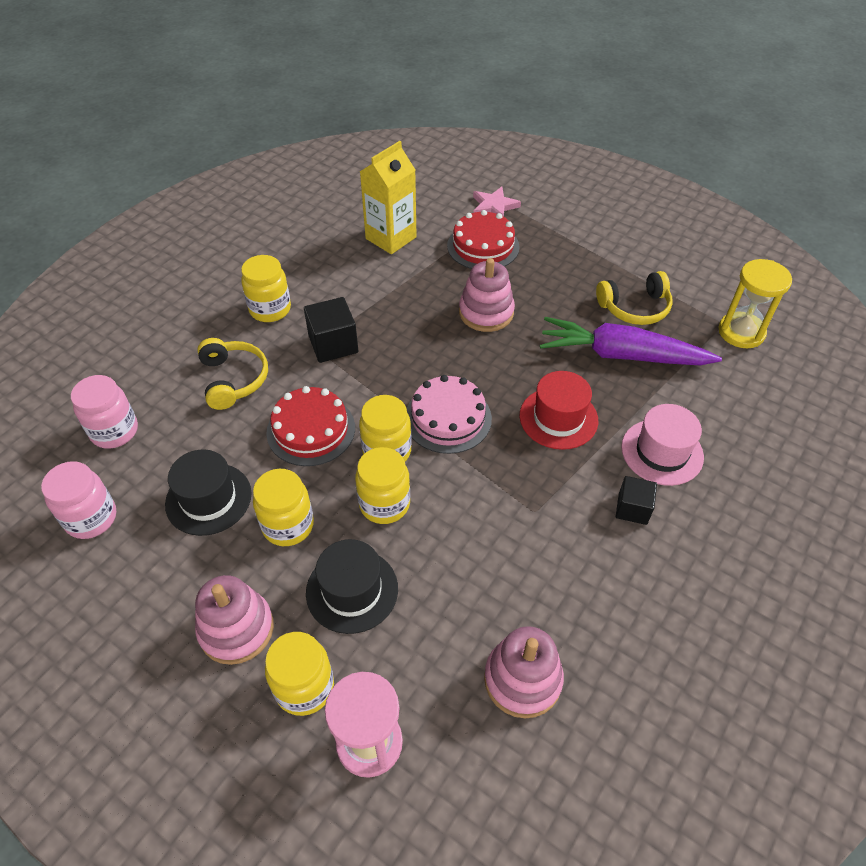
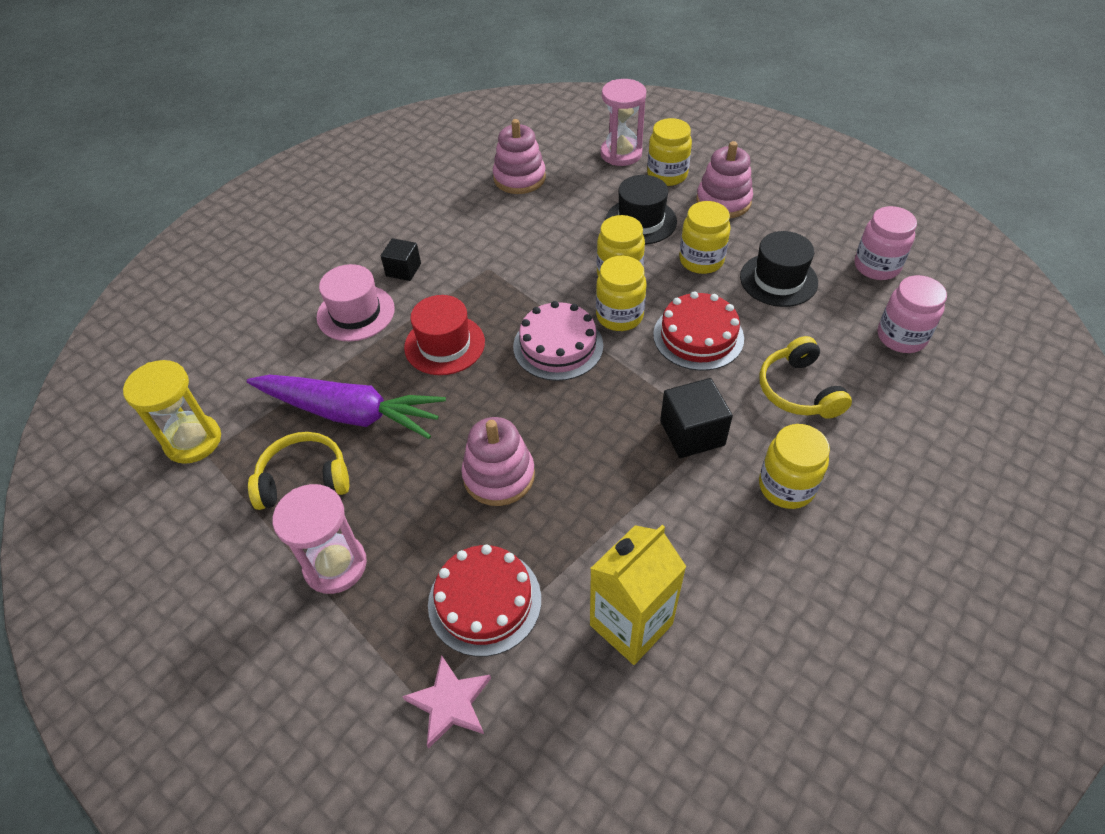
camera: 175 degrees left, 0 degrees up
none -> pink hourglass [273,484,367,594]

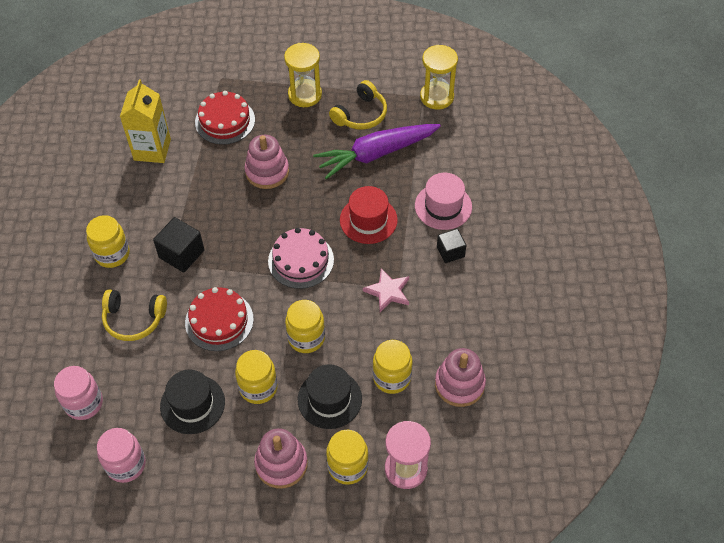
camera: 140 degrees right, 5 degrees up
pink hourglass [273,484,367,594] -> yellow hourglass [284,43,322,107]
pink star [402,655,491,749] -> pink star moved to [363,268,409,312]
yellow jar [596,256,646,331] -> yellow jar moved to [373,340,413,394]
yellow headphones [760,336,852,419] -> yellow headphones turned 150 degrees clockwise [102,289,167,341]

